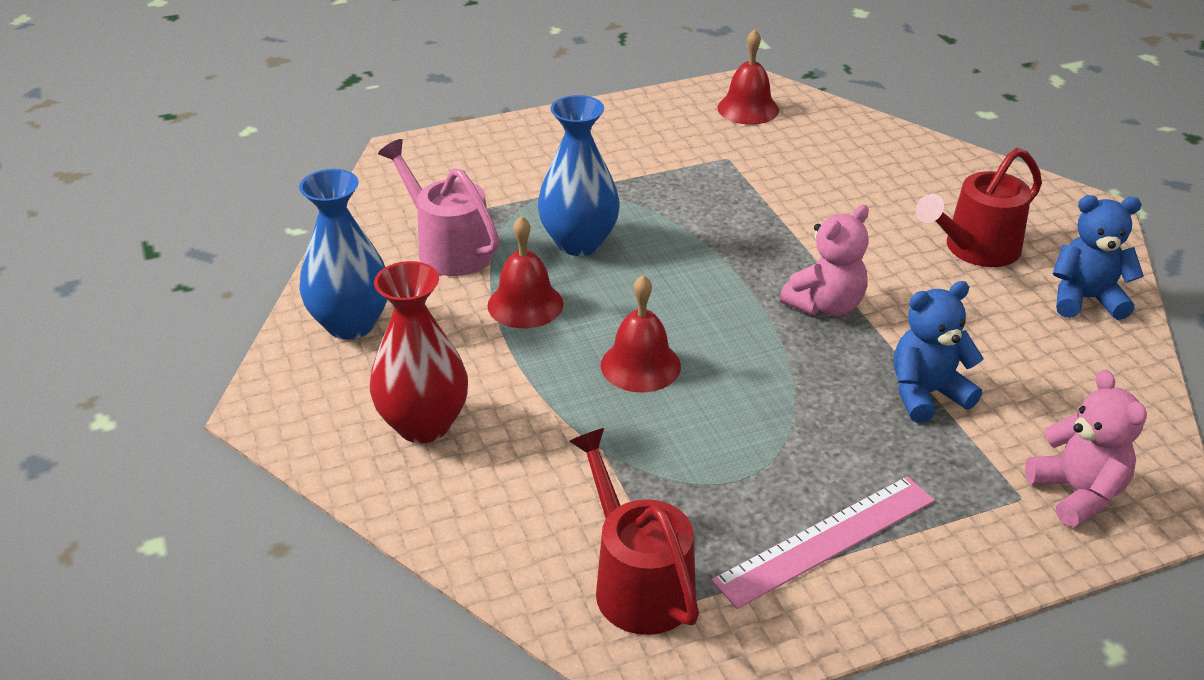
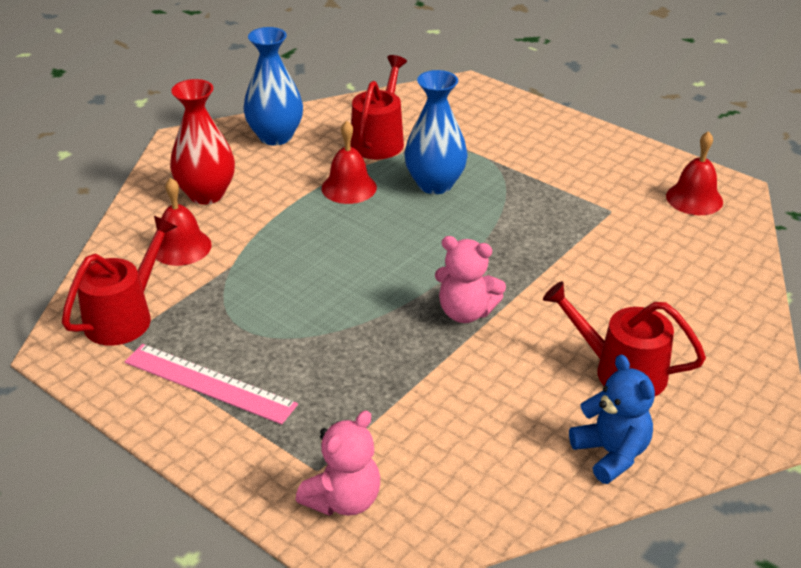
camera: 60 degrees right, 0 degrees up
pink watering can [378,139,499,276] -> red watering can [350,55,407,159]
red bell [601,275,681,392] -> red bell moved to [156,178,212,266]
blue teddy bear [894,281,984,423] -> none

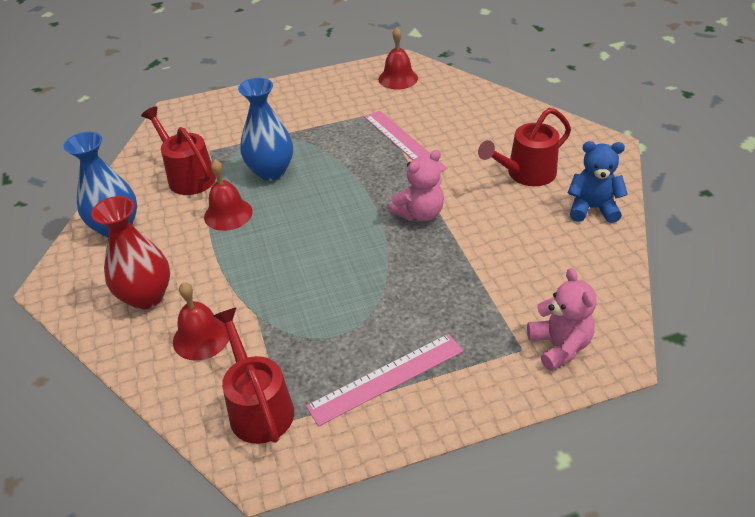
camera: 55 degrees left, 5 degrees up
none -> pink ruler [364,111,448,172]

